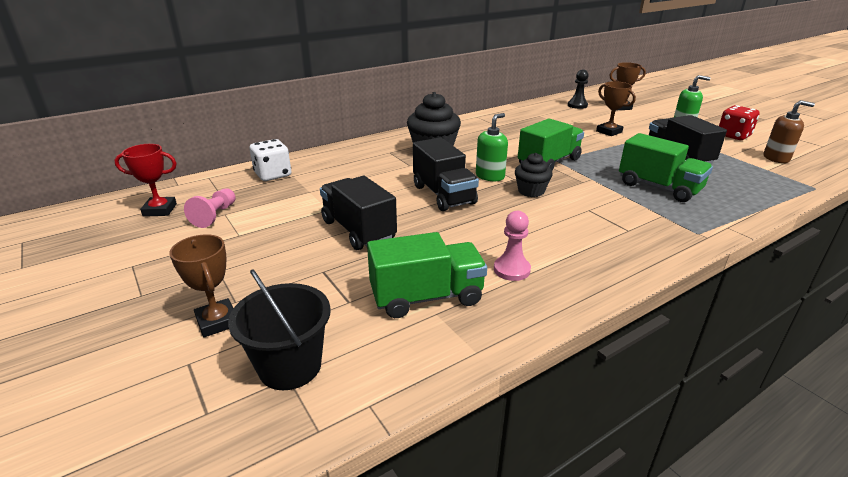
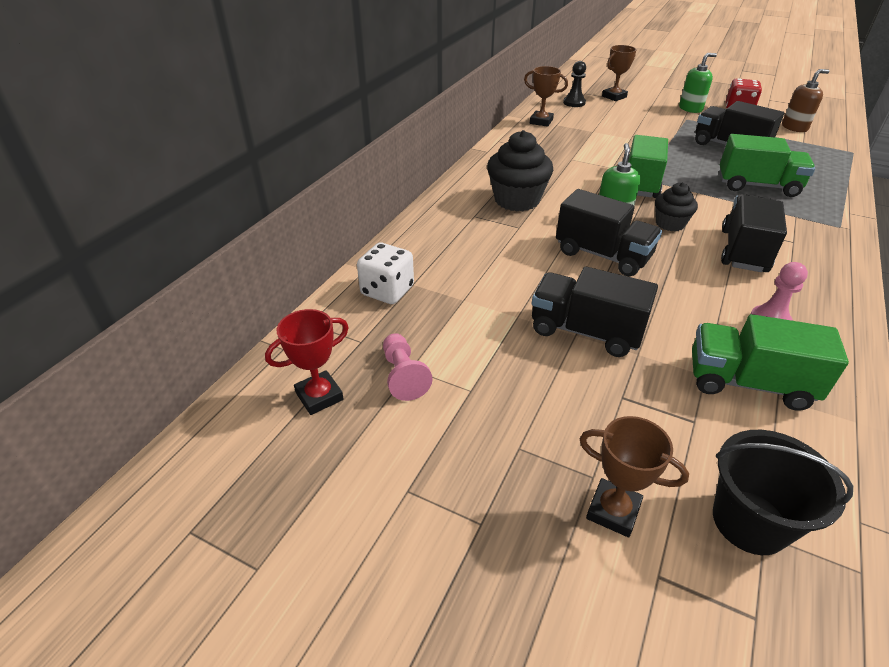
camera: 30 degrees left, 10 degrees up
green truck [367,232,487,318] -> green truck turned 120 degrees counterclockwise [692,314,849,411]
brown trophy [596,81,636,136] -> brown trophy moved to [524,66,568,127]
none -> black truck [721,194,787,272]

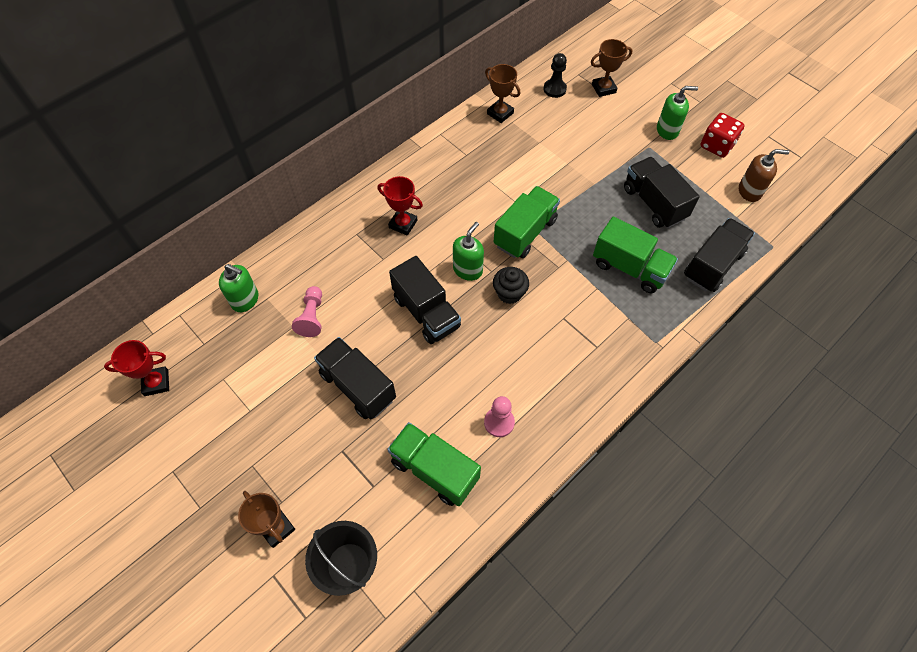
camera: 20 degrees right, 20 degrees up
white dice [357,243,414,304] -> green soap dispenser [219,264,259,312]
pink pawn [383,333,433,401] -> pink pawn moved to [292,286,322,337]
black cupcake [487,130,553,211] -> red trophy [378,176,423,236]
black truck [721,194,787,272] -> black truck moved to [684,218,755,292]

